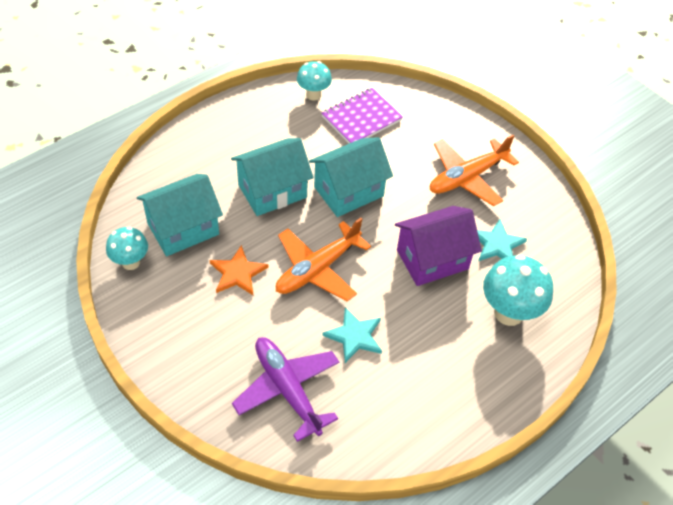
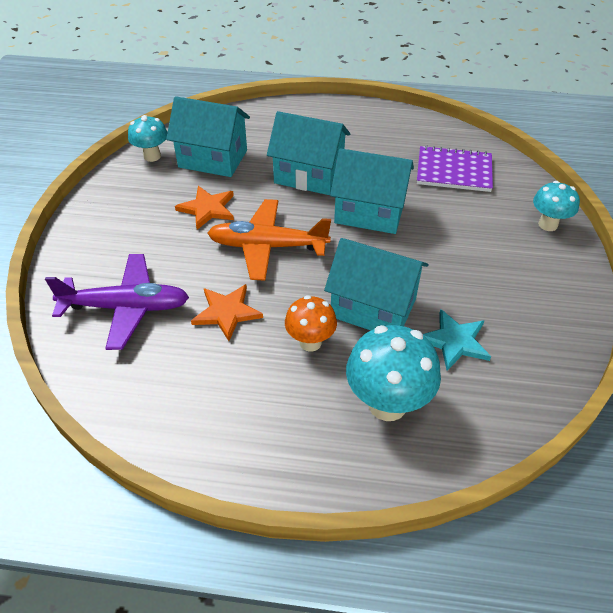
camera: 50 degrees right, 5 degrees down
purple plane [232,337,339,442] -> purple plane turned 75 degrees clockwise [45,254,189,350]
turquoise mushroom [297,61,332,101] -> turquoise mushroom moved to [533,181,580,231]
turquoise star [322,307,382,363] -> orange star [191,284,263,341]
purple house [395,206,482,286] -> turquoise house [324,238,428,331]
orange plane [430,135,519,206] -> none
none -> orange mushroom [285,295,337,352]

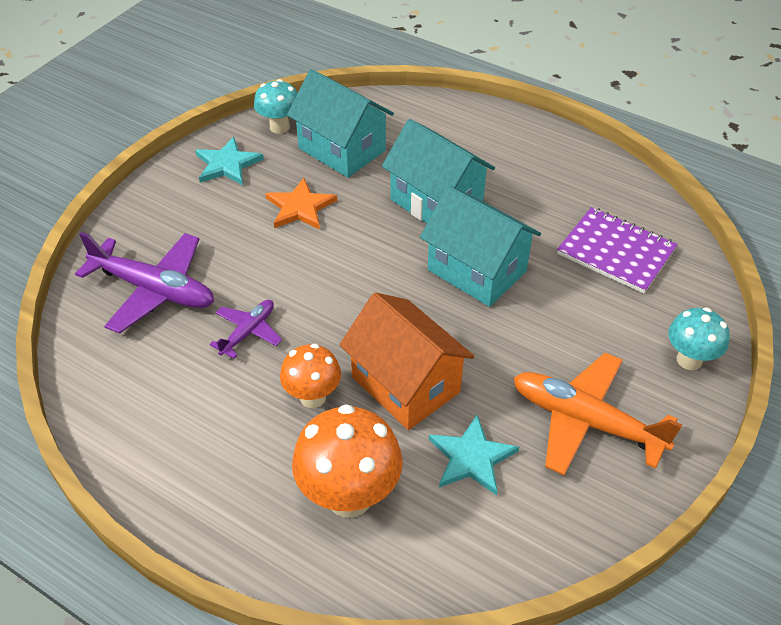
camera: 25 degrees right, 0 degrees up
orange star [191,284,263,341] -> purple plane [209,300,282,359]
orange plane [208,199,331,281] -> orange plane moved to [513,353,682,475]
turquoise house [324,238,428,331] -> orange house [339,292,475,430]
turquoise mushroom [346,325,441,421] -> orange mushroom [292,404,403,518]
none -> turquoise star [195,137,264,185]

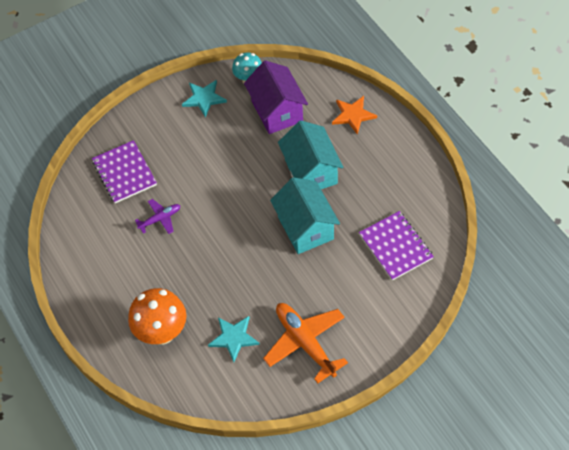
camera: 30 degrees right, 10 degrees up
purple plane [75,232,214,333] -> purple notebook [92,140,157,203]
orange star [265,178,337,230] -> orange star moved to [332,96,377,135]
orange mushroom [280,344,341,408] -> none
turquoise house [287,69,394,178] -> purple house [244,60,308,134]
orange house [339,292,475,430] -> none
turquoise mushroom [668,307,730,370] -> none

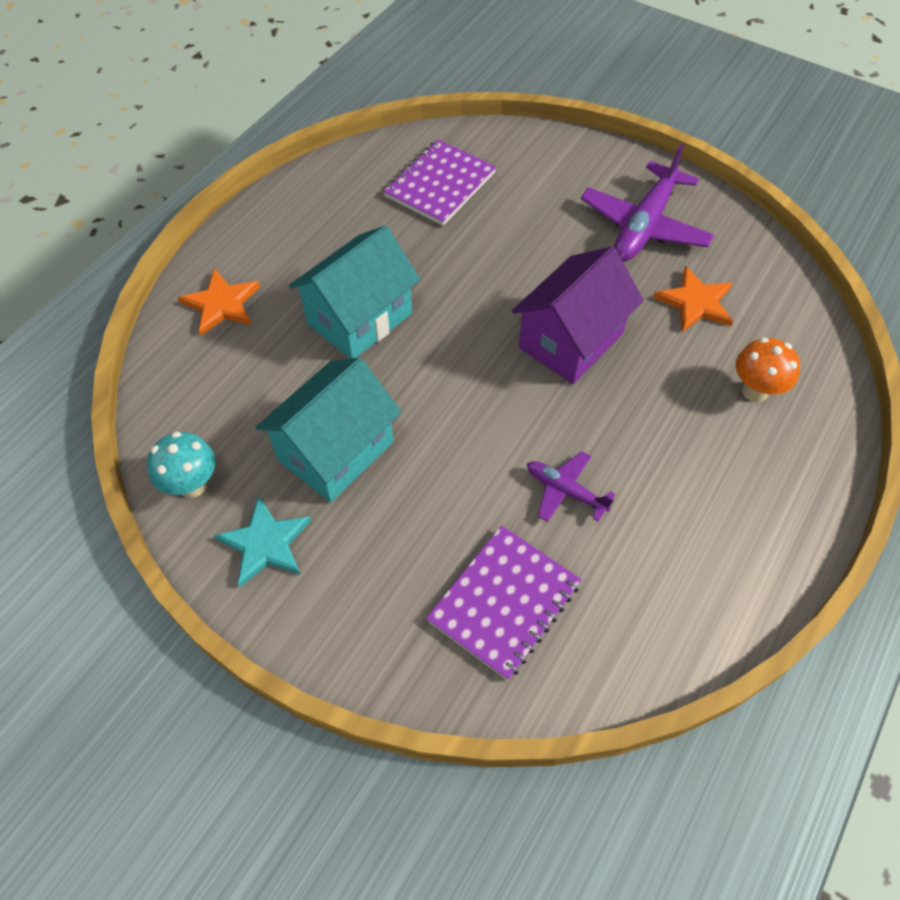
camera: 120 degrees left, 0 degrees up
orange mushroom [128,288,186,345] -> orange mushroom [736,337,800,402], size x0.62
turquoise star [208,316,260,362] -> orange star [653,266,733,332]
purple house [244,60,308,134] -> purple house moved to [512,247,644,384]
orange plane [263,303,348,383] -> purple plane [581,144,714,262]
turquoise house [270,177,340,254] -> turquoise house moved to [255,357,402,503]

